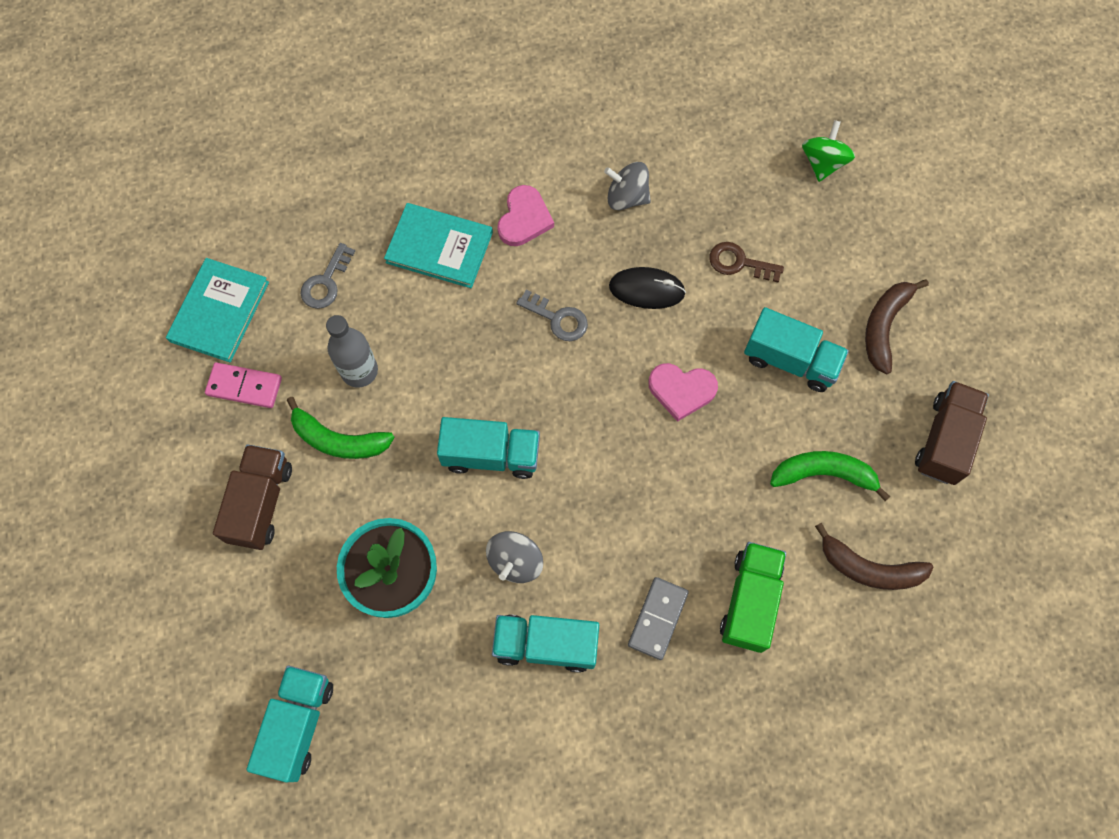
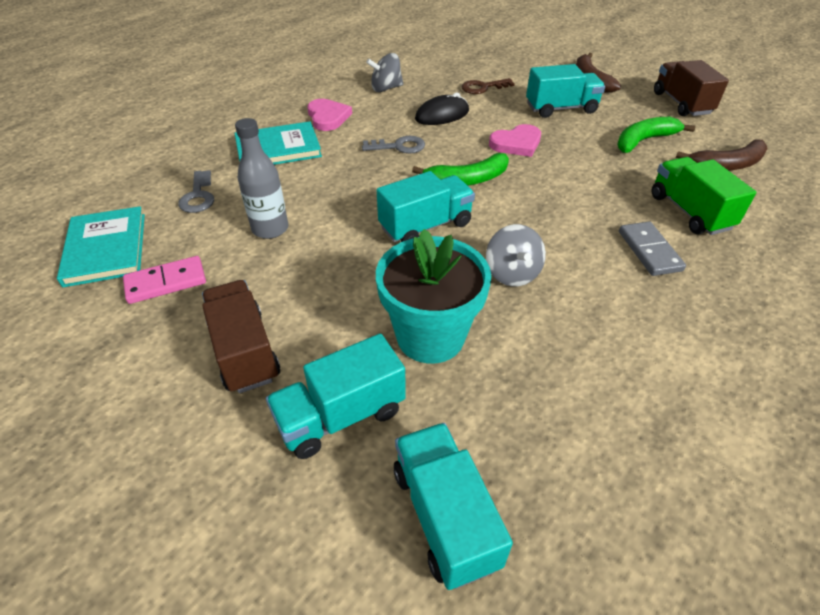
camera: 35 degrees left, 25 degrees down
green banana [287,397,395,459] -> green banana moved to [412,153,509,186]
turquoise truck [492,615,599,673] -> turquoise truck moved to [266,334,406,459]
green spinning top [802,120,855,182] -> none

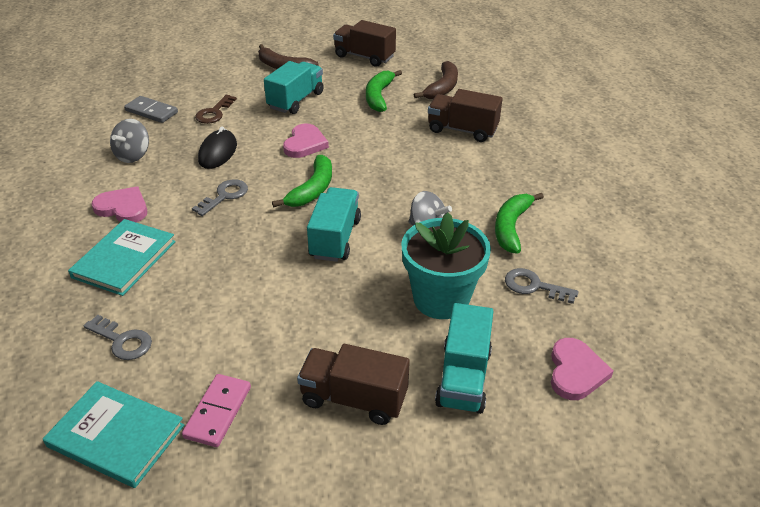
camera: 50 degrees left, 5 degrees down
grey bottle [235,118,288,239] -> none
turquoise truck [394,423,513,590] -> pink heart [551,338,613,400]
grey domino [619,222,686,276] -> grey domino moved to [124,96,178,123]
green truck [651,157,757,235] -> brown truck [428,89,503,142]
none -> green banana [495,193,544,254]
none -> grey key [505,268,578,304]

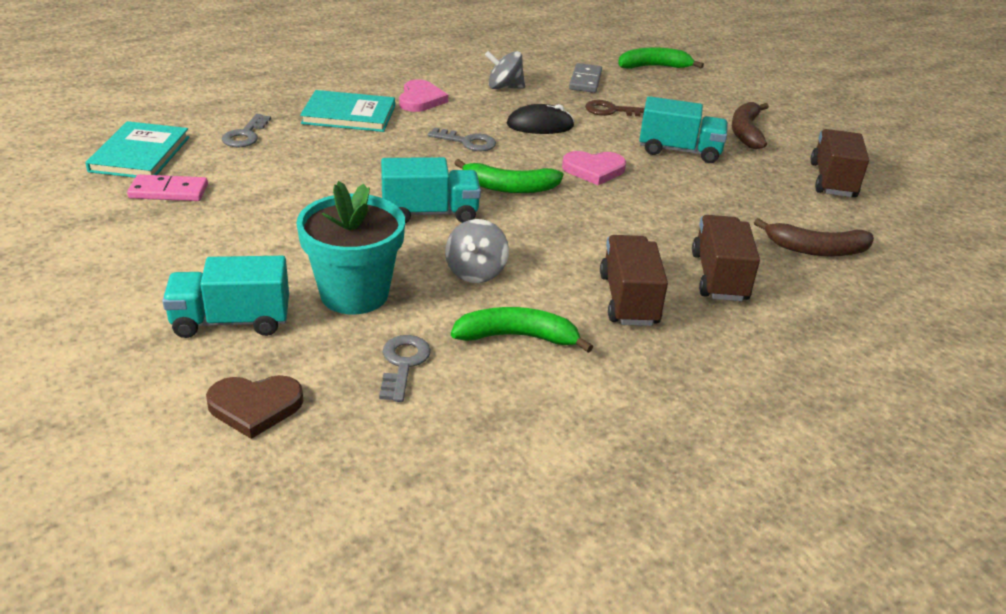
camera: 70 degrees right, 5 degrees down
brown truck [297,344,410,425] -> brown truck moved to [600,235,668,326]
green banana [366,70,402,112] -> green banana moved to [618,47,704,69]
pink heart [551,338,613,400] -> brown heart [206,375,303,439]

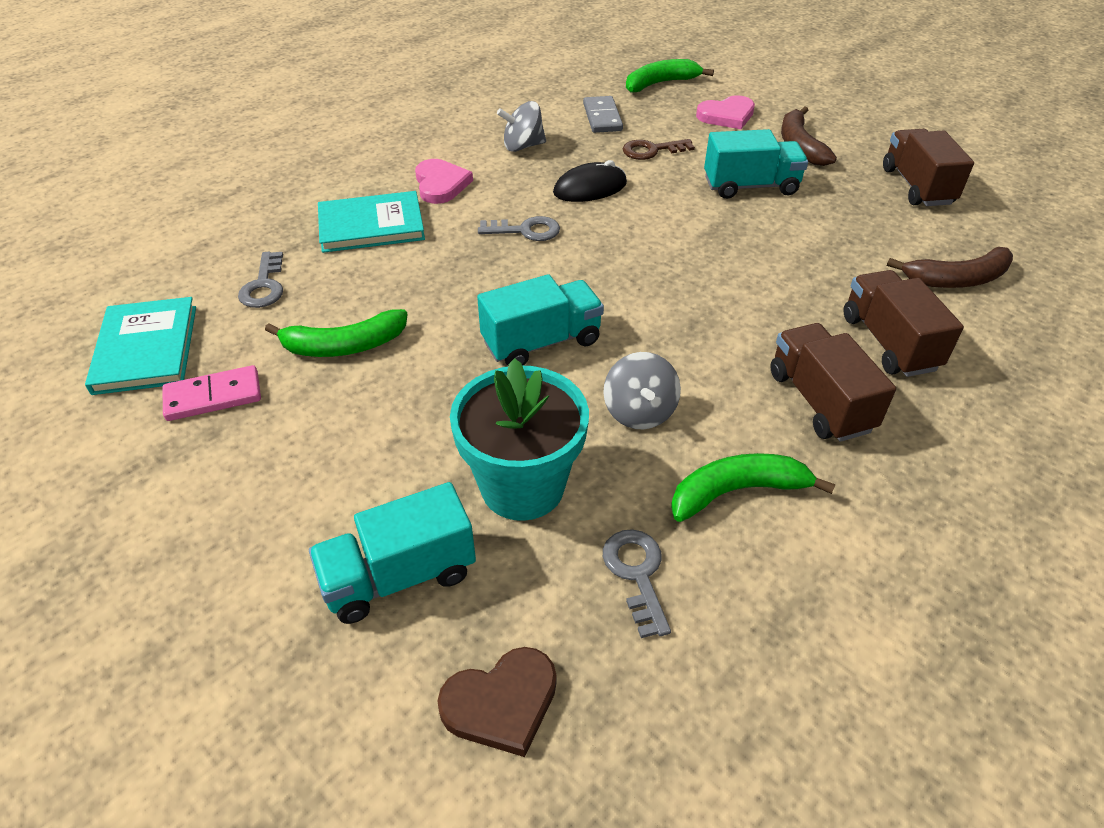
camera: 15 degrees left, 10 degrees up
green banana [454,159,563,193] -> green banana moved to [265,309,408,357]
pink heart [562,151,626,185] -> pink heart moved to [696,95,755,129]

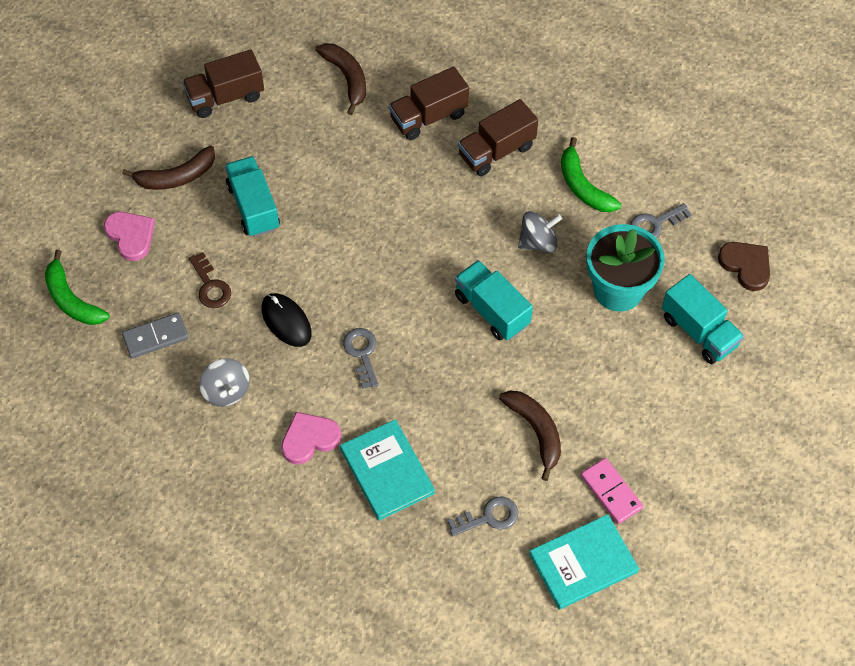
camera: 105 degrees left, 15 degrees up
green banana [265,309,408,357] -> brown banana [499,390,561,481]

